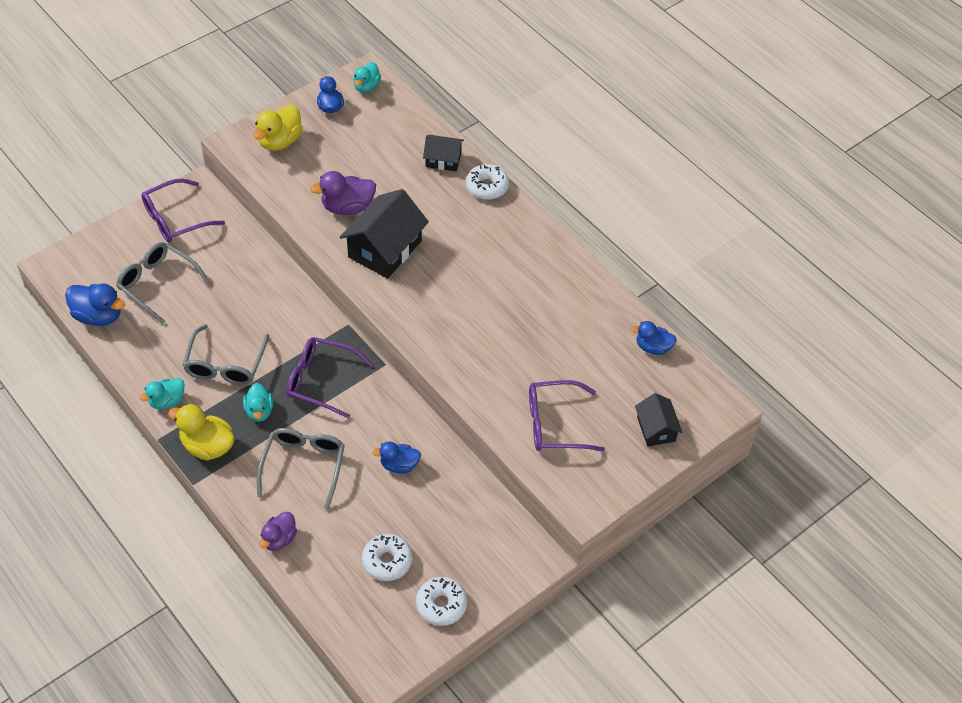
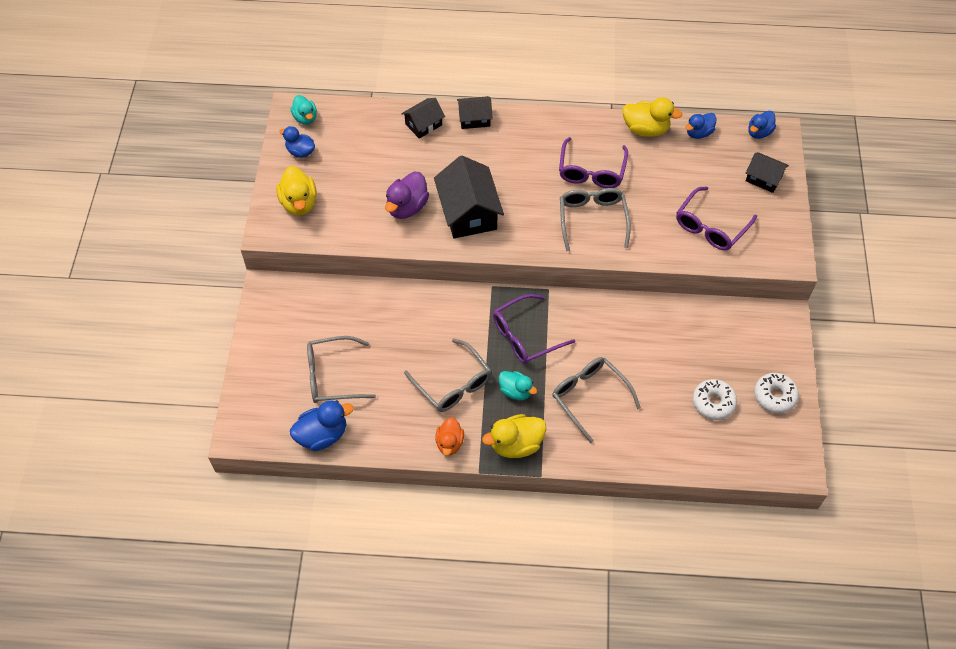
camera: 45 degrees left, 5 degrees up
turquoise duck [140,378,185,409] -> orange duck [435,417,464,456]
purple glasses [141,179,225,243] -> purple glasses moved to [559,137,628,188]
purple duck [260,512,297,551] -> none
blue duck [372,441,421,474] -> blue duck moved to [748,111,776,139]
white donut [466,164,509,200] -> black house [457,96,493,129]
none -> grey glasses [560,188,631,251]
none -> yellow duck [622,97,682,137]

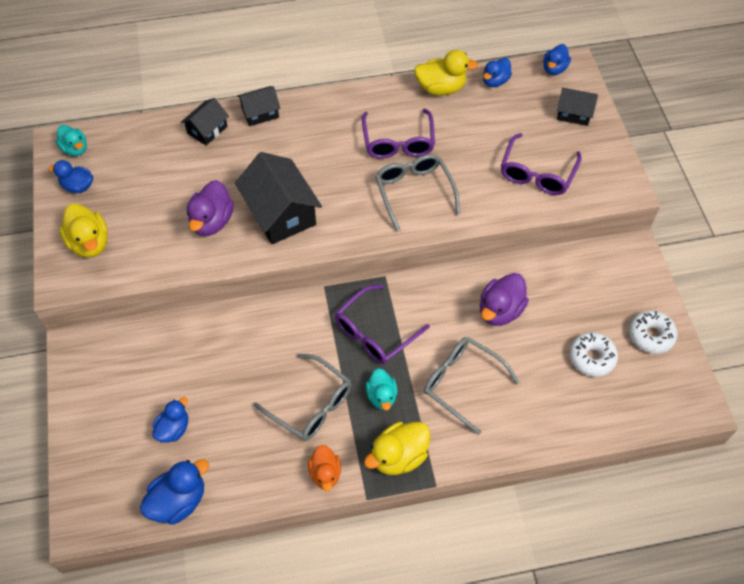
camera: 15 degrees left, 0 degrees up
grey glasses [307,336,376,403] -> blue duck [152,397,188,443]
turquoise duck [499,371,537,400] -> turquoise duck turned 60 degrees clockwise [366,368,397,410]
none -> purple duck [480,273,529,326]

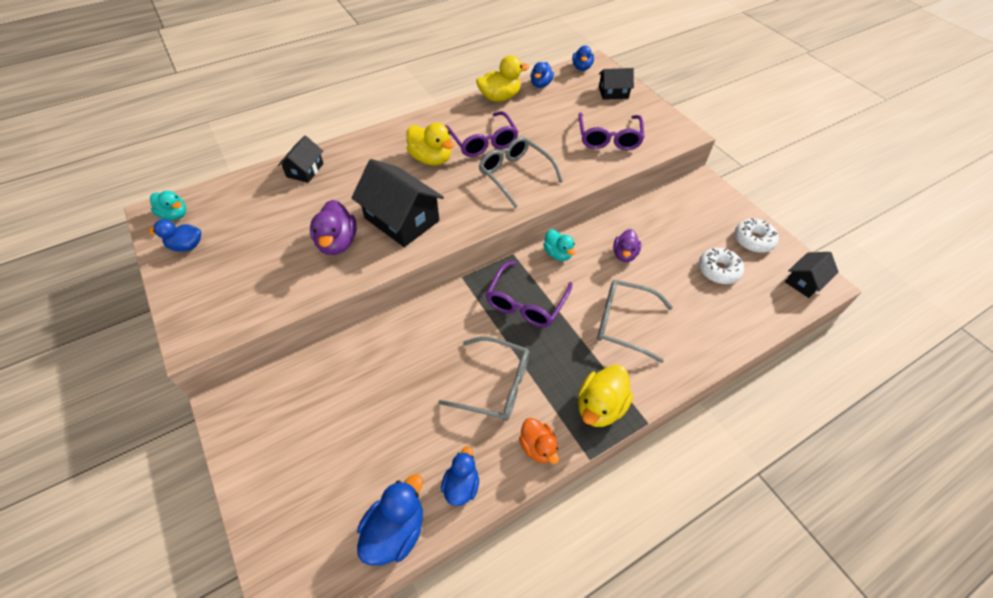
camera: 20 degrees left, 5 degrees down
yellow duck [59,203,108,258] -> yellow duck moved to [406,123,455,166]
blue duck [152,397,188,443] -> blue duck moved to [441,446,479,506]
black house [237,86,281,126] -> black house moved to [785,252,839,298]
turquoise duck [366,368,397,410] -> turquoise duck moved to [543,229,575,261]
purple duck [480,273,529,326] -> purple duck [613,229,641,262], size x0.66

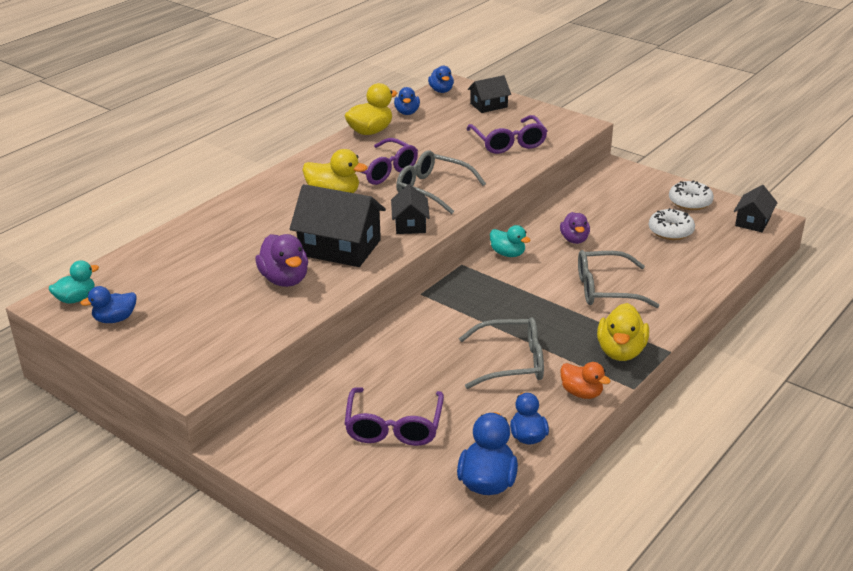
camera: 20 degrees left, 20 degrees down
turquoise duck [150,191,186,220] -> turquoise duck turned 45 degrees counterclockwise [49,260,99,304]
black house [278,136,324,183] -> black house moved to [391,184,430,234]
purple glasses [486,261,573,327] -> purple glasses moved to [344,387,444,446]

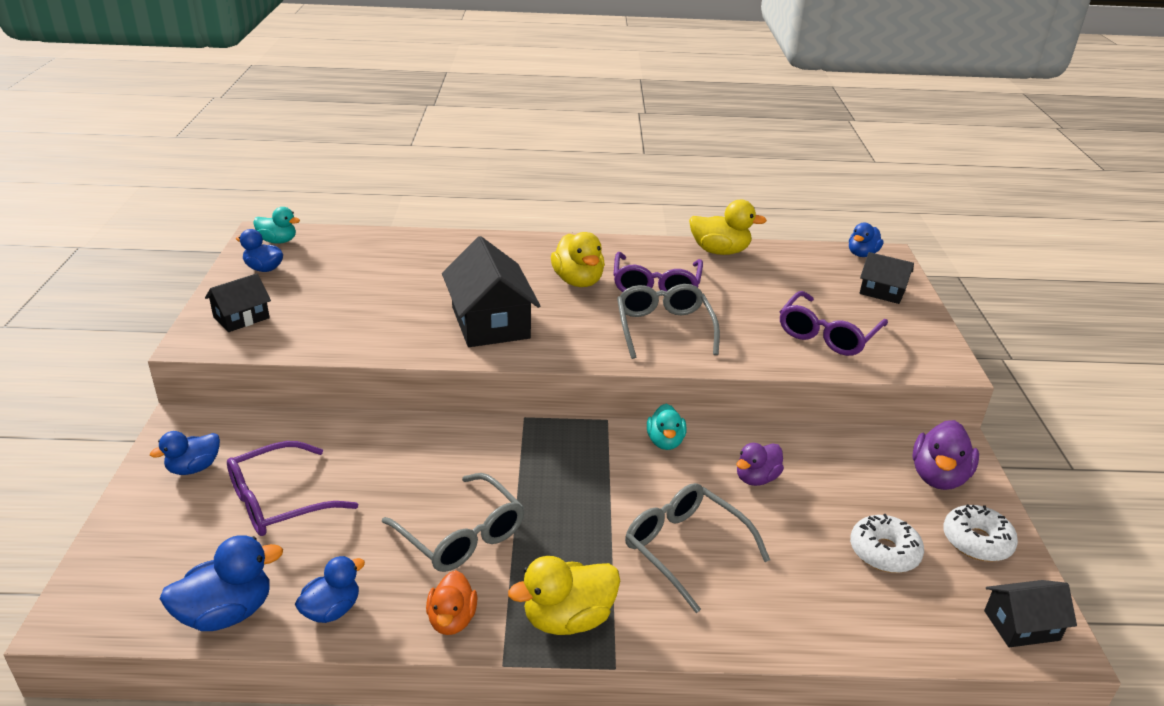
camera: 50 degrees right, 0 degrees up
purple duck [255,234,308,287] -> purple duck moved to [912,420,979,490]
black house [391,184,430,234] -> black house moved to [205,273,271,332]
blue duck [394,87,420,115] -> blue duck moved to [150,431,220,475]

